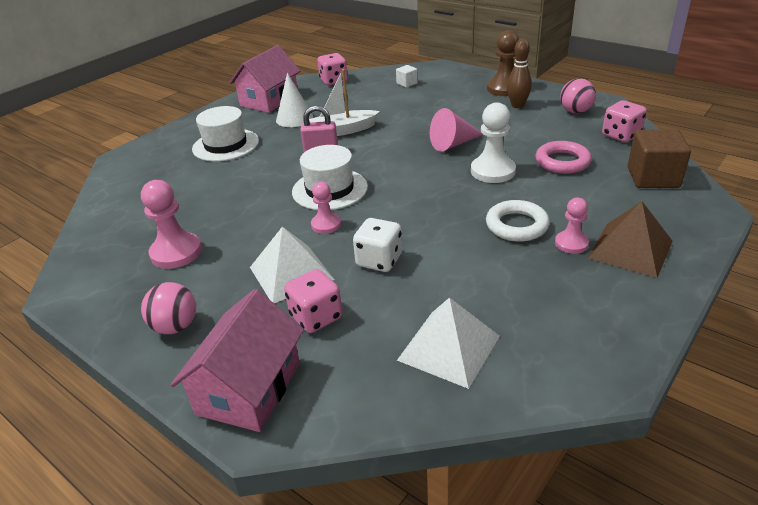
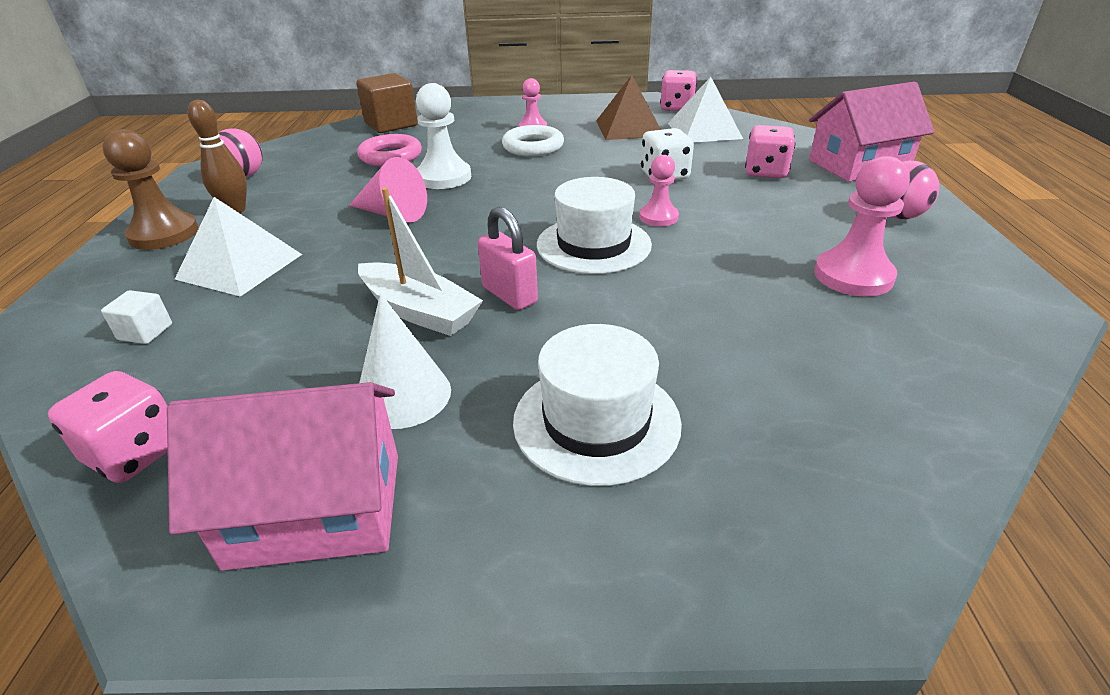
camera: 130 degrees left, 0 degrees up
white pyramid [250,227,335,303] -> white pyramid moved to [175,197,302,297]
brown pyramid [588,201,673,278] -> brown pyramid moved to [596,75,661,140]
pink dice [602,100,647,142] -> pink dice moved to [660,70,697,111]

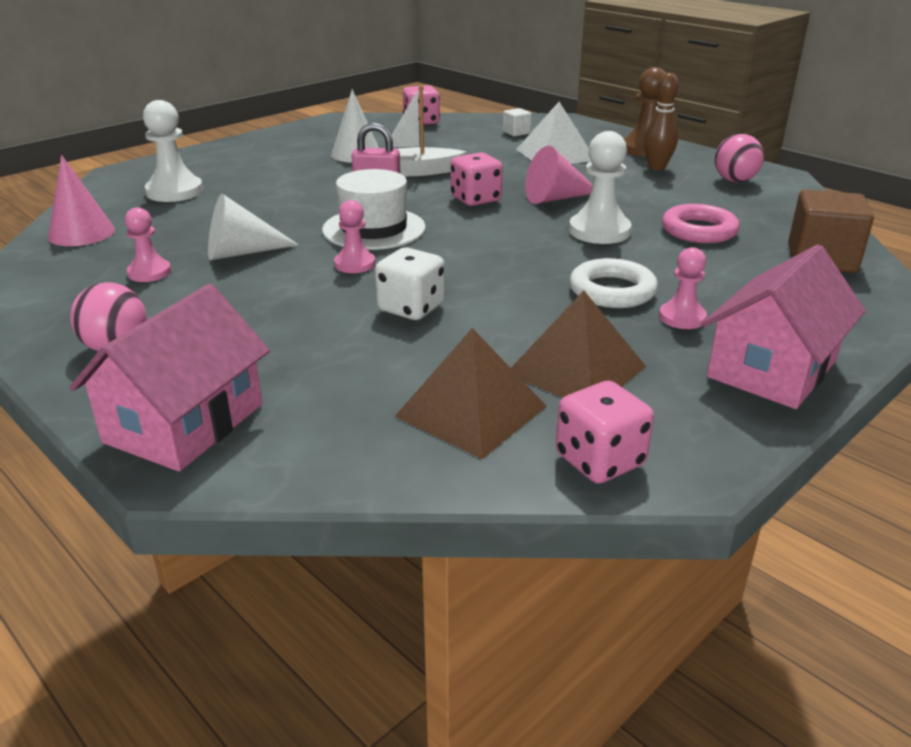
camera: 135 degrees right, 5 degrees down
pink house [167,382,398,571] -> pink house moved to [702,245,866,409]
white hat [513,324,682,486] -> none
white pyramid [668,77,743,143] -> brown pyramid [394,328,547,459]
pink dice [745,125,795,178] -> pink dice moved to [451,153,503,206]
pink pawn [814,156,910,297] -> pink pawn [125,207,171,282], size x0.62
none -> pink cone [48,155,115,246]
none -> white pawn [143,100,203,202]
none -> white cone [208,194,299,260]

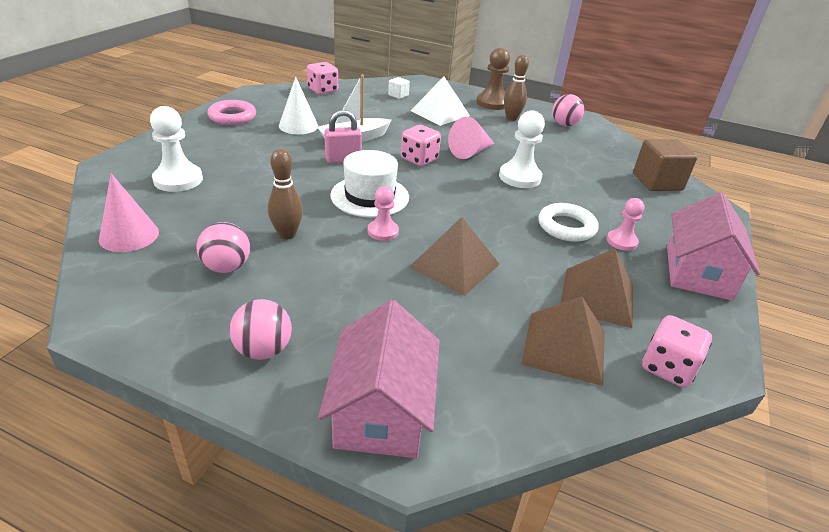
camera: 25 degrees left, 5 degrees up
pink pawn [125,207,171,282] -> pink ball [196,222,250,273]
white cone [208,194,299,260] -> brown bowling pin [268,148,303,239]
white dice [375,247,445,320] -> brown pyramid [409,217,500,296]
pink ring [662,204,740,243] -> pink ring moved to [207,100,256,125]

